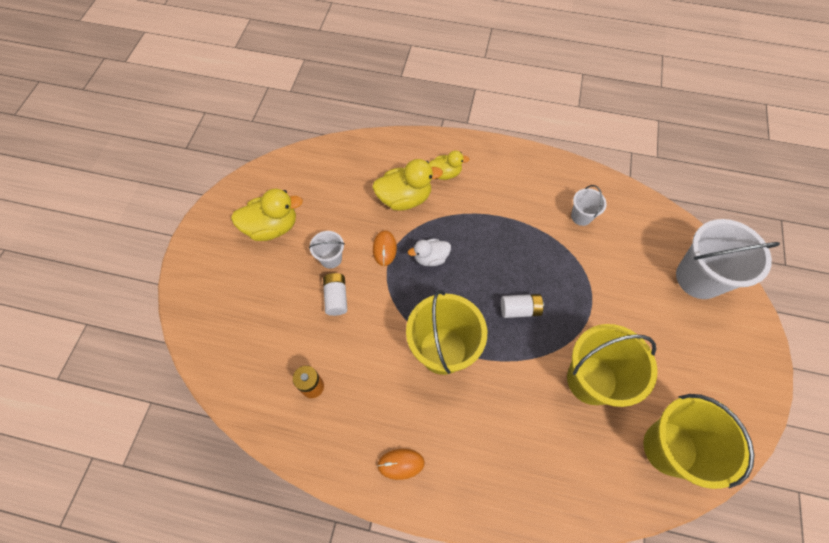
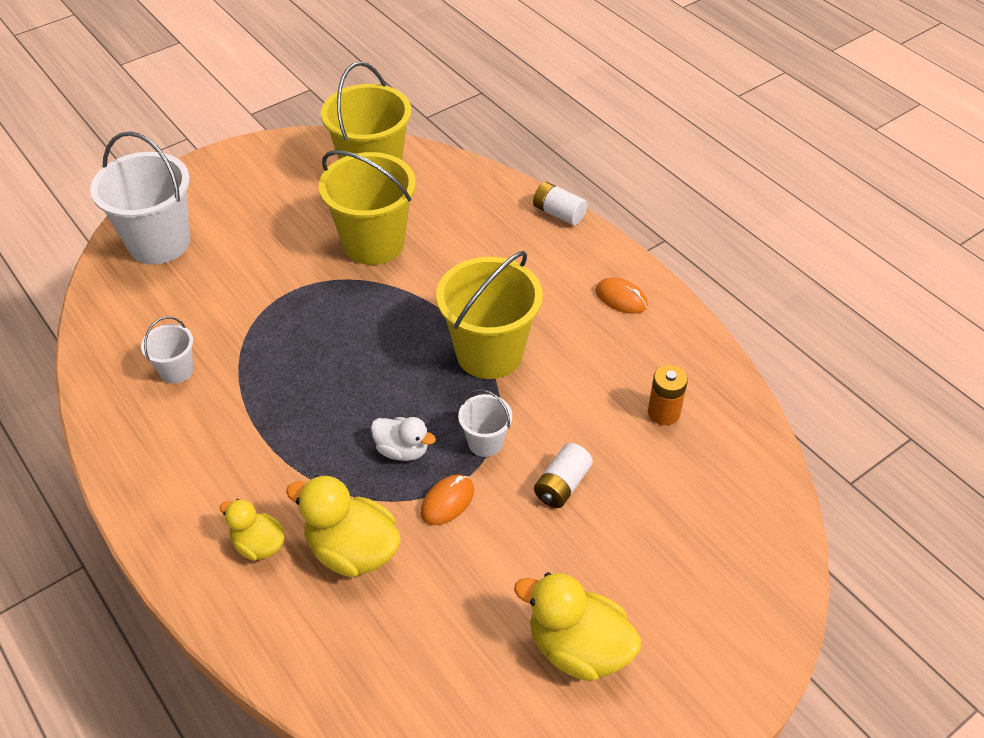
camera: 140 degrees left, 15 degrees down
white bucket [309,231,345,269] -> white bucket moved to [458,389,512,457]
white battery [501,294,544,318] -> white battery moved to [533,182,588,226]

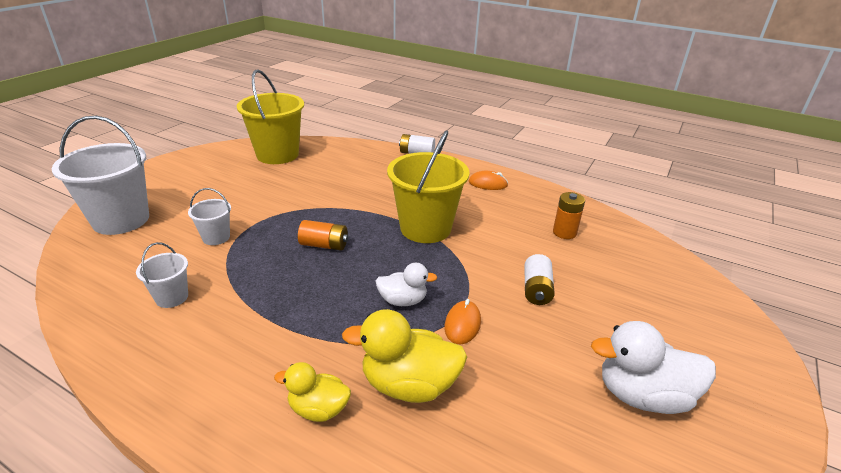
camera: 25 degrees left, 15 degrees down
yellow bucket [319,150,416,265] -> none
white bucket [458,389,512,457] -> white bucket moved to [188,188,231,245]
yellow duck [514,572,641,682] -> white duck [591,321,716,414]
none -> orange battery [298,220,348,251]

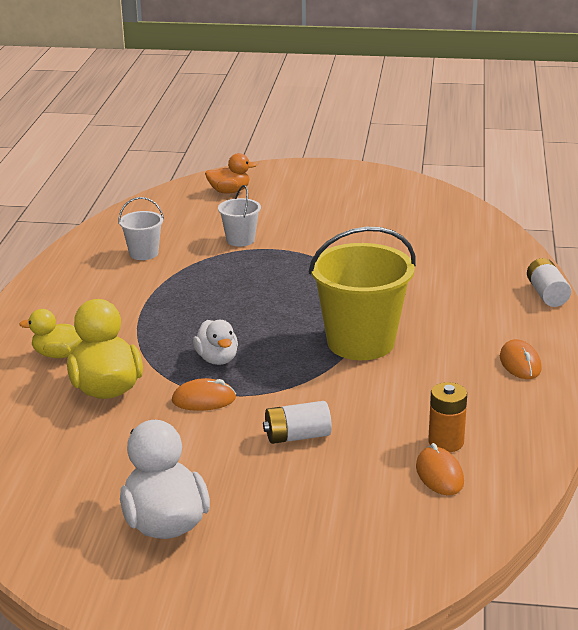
camera: 70 degrees right, 5 degrees down
white bucket [52,116,149,235] -> orange duck [205,153,257,193]
yellow bucket [237,69,304,164] -> none
yellow duck [274,362,351,422] -> yellow duck turned 75 degrees counterclockwise [19,309,82,358]
orange battery [298,220,348,251] -> none
none -> orange mouse [416,443,464,495]

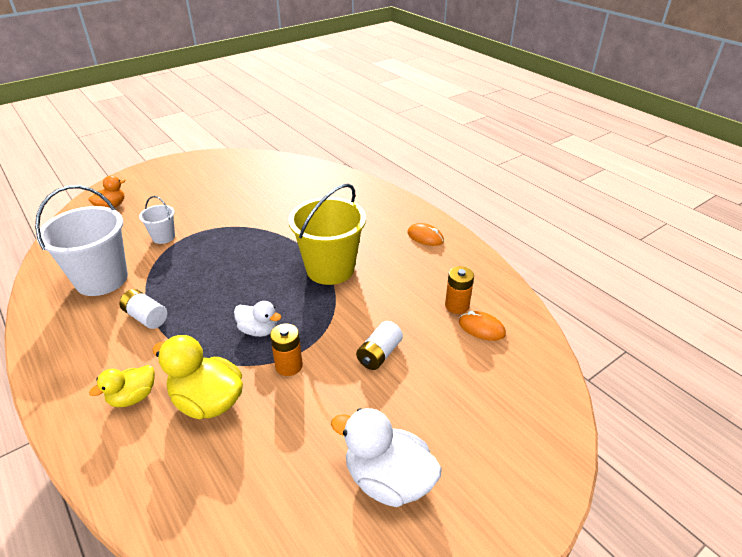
camera: 45 degrees left, 10 degrees up
white bucket [119,197,164,260] -> white bucket [35,185,128,296], size x2.05
orange mouse [172,378,236,411] -> orange battery [270,324,303,376]
white battery [527,258,571,307] -> white battery moved to [120,289,167,329]

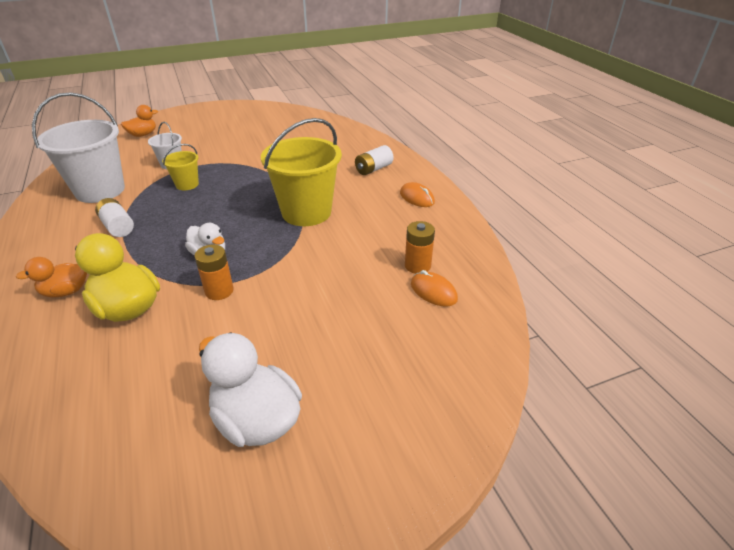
camera: 15 degrees right, 0 degrees up
yellow duck [89,365,155,407] -> orange duck [16,257,87,298]
white battery [356,321,403,370] -> white battery moved to [355,145,394,175]
none -> yellow bucket [162,144,199,190]

